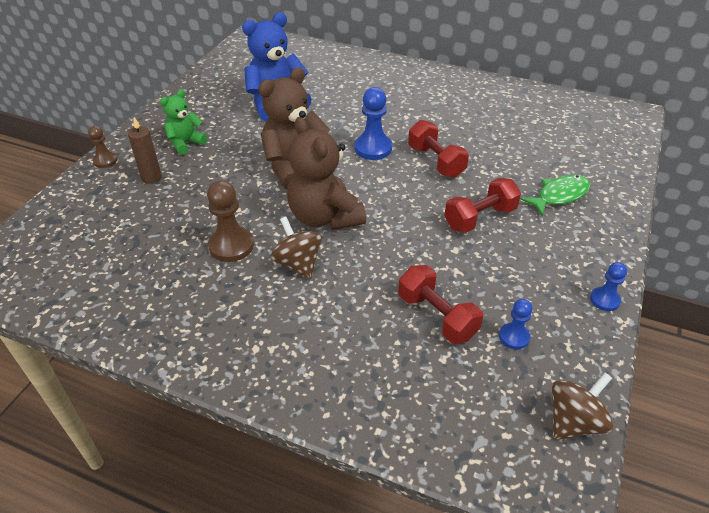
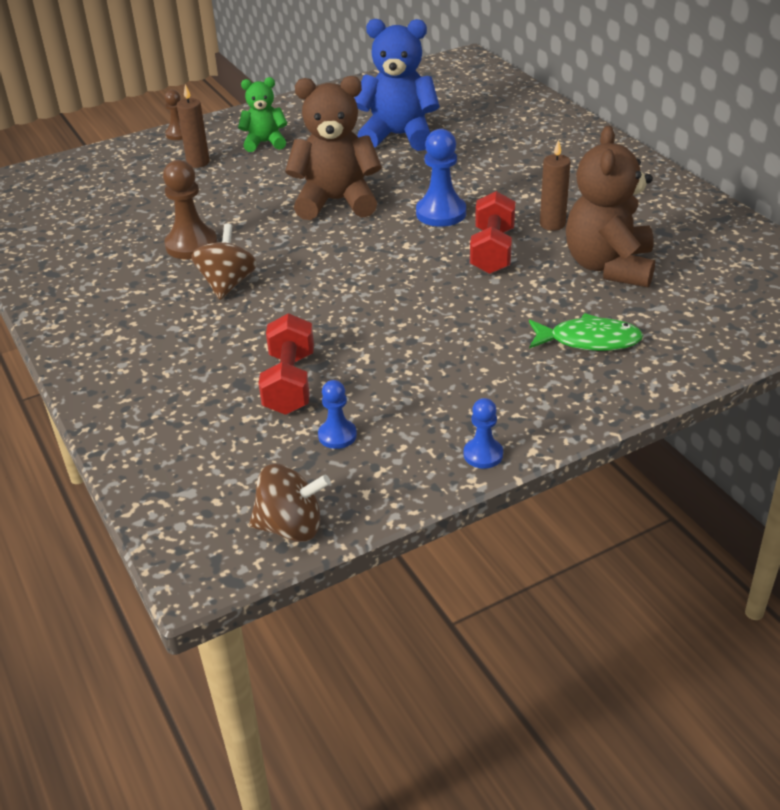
camera: 40 degrees right, 5 degrees down
brown teddy bear [287,117,366,230] -> brown teddy bear moved to [566,126,655,288]
red dumbbell [444,178,521,233] -> none
none -> brown candle [540,140,570,231]

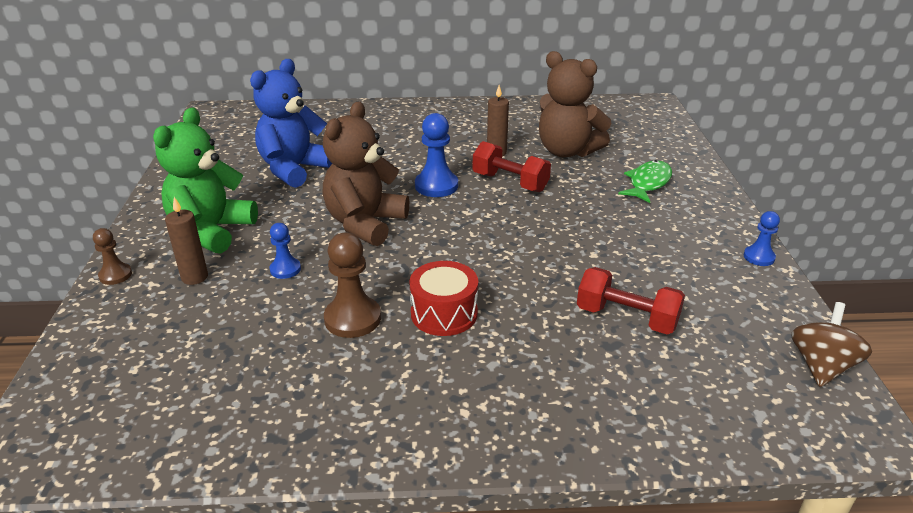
camera: 65 degrees left, 5 degrees down
brown spinning top [191,224,257,300] -> red drum [409,261,478,336]
green teddy bear [238,77,287,152] -> green teddy bear [153,108,258,254], size x1.76
blue pawn [318,380,357,449] -> blue pawn moved to [270,223,301,279]

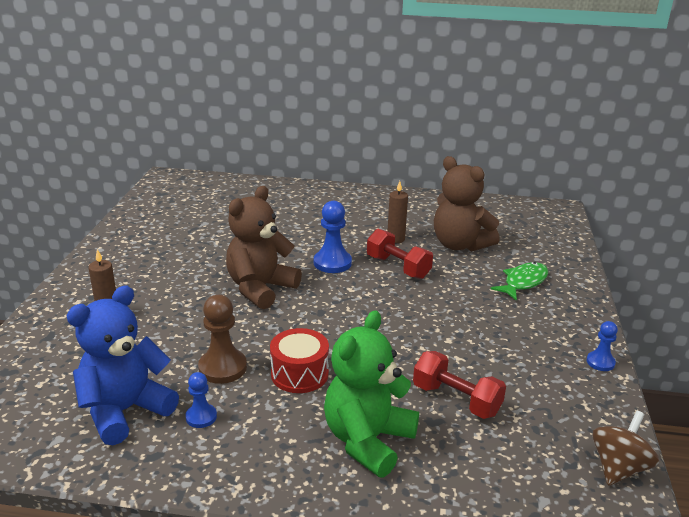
camera: 10 degrees right, 5 degrees down
brown pawn [93,228,132,285] -> none
green teddy bear [153,108,258,254] -> green teddy bear moved to [324,310,419,477]
blue teddy bear [250,59,332,188] -> blue teddy bear moved to [67,285,179,445]
blue pawn [270,223,301,279] -> blue pawn moved to [185,372,217,428]

